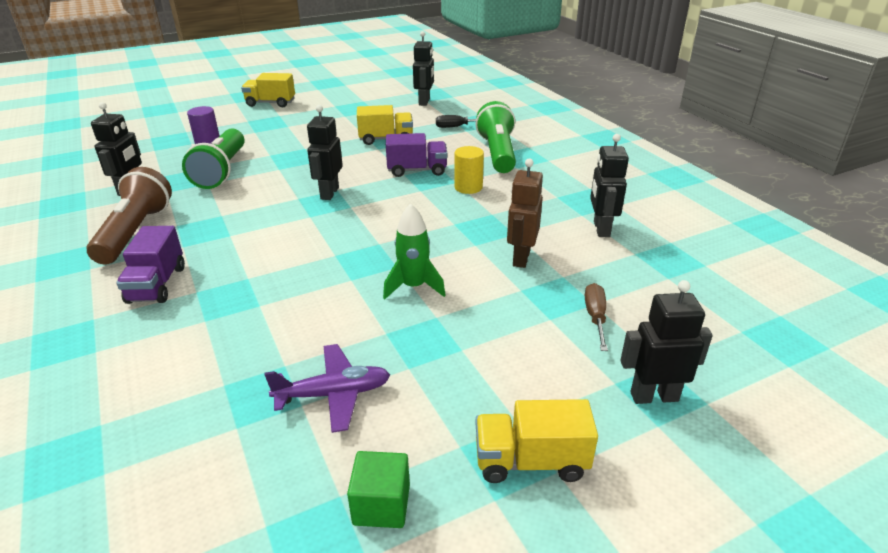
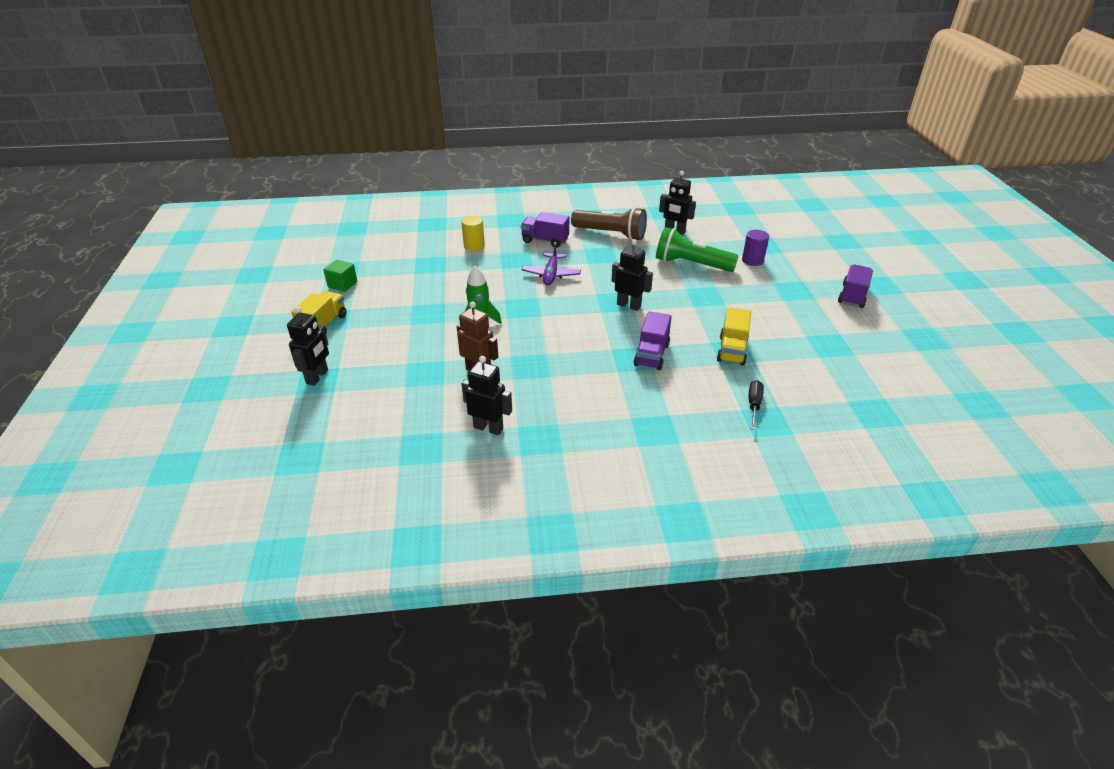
camera: 110 degrees right, 5 degrees up
yellow truck [241,73,295,107] -> purple truck [838,264,873,308]
purple plane [265,344,390,433] -> purple plane moved to [521,242,581,286]
black robot [413,31,434,106] -> none
yellow cylinder [454,146,484,194] -> yellow cylinder moved to [461,216,485,251]
green flashlight [475,101,516,173] -> none
brown screwdriver [585,283,608,351] -> none

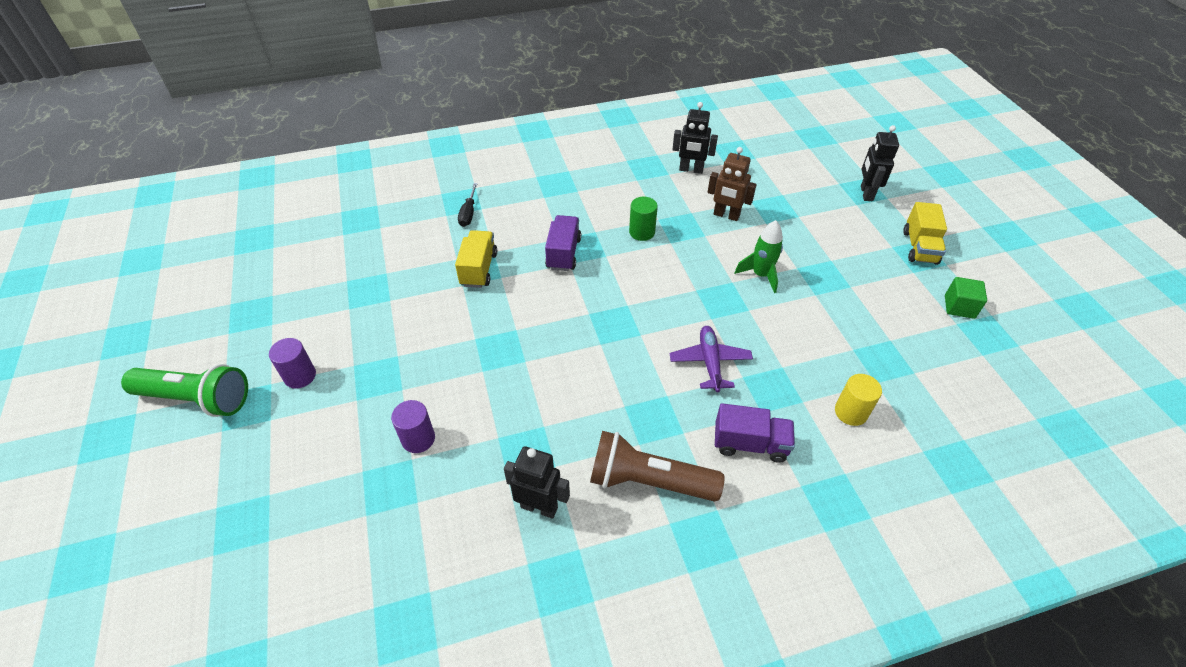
camera: 170 degrees right, 10 degrees up
black robot [611,239,653,311] -> none
green flashlight [656,227,739,272] -> green flashlight moved to [121,364,248,417]
purple truck [838,264,873,308] -> purple cylinder [269,338,316,389]
none -> green cylinder [629,197,658,241]

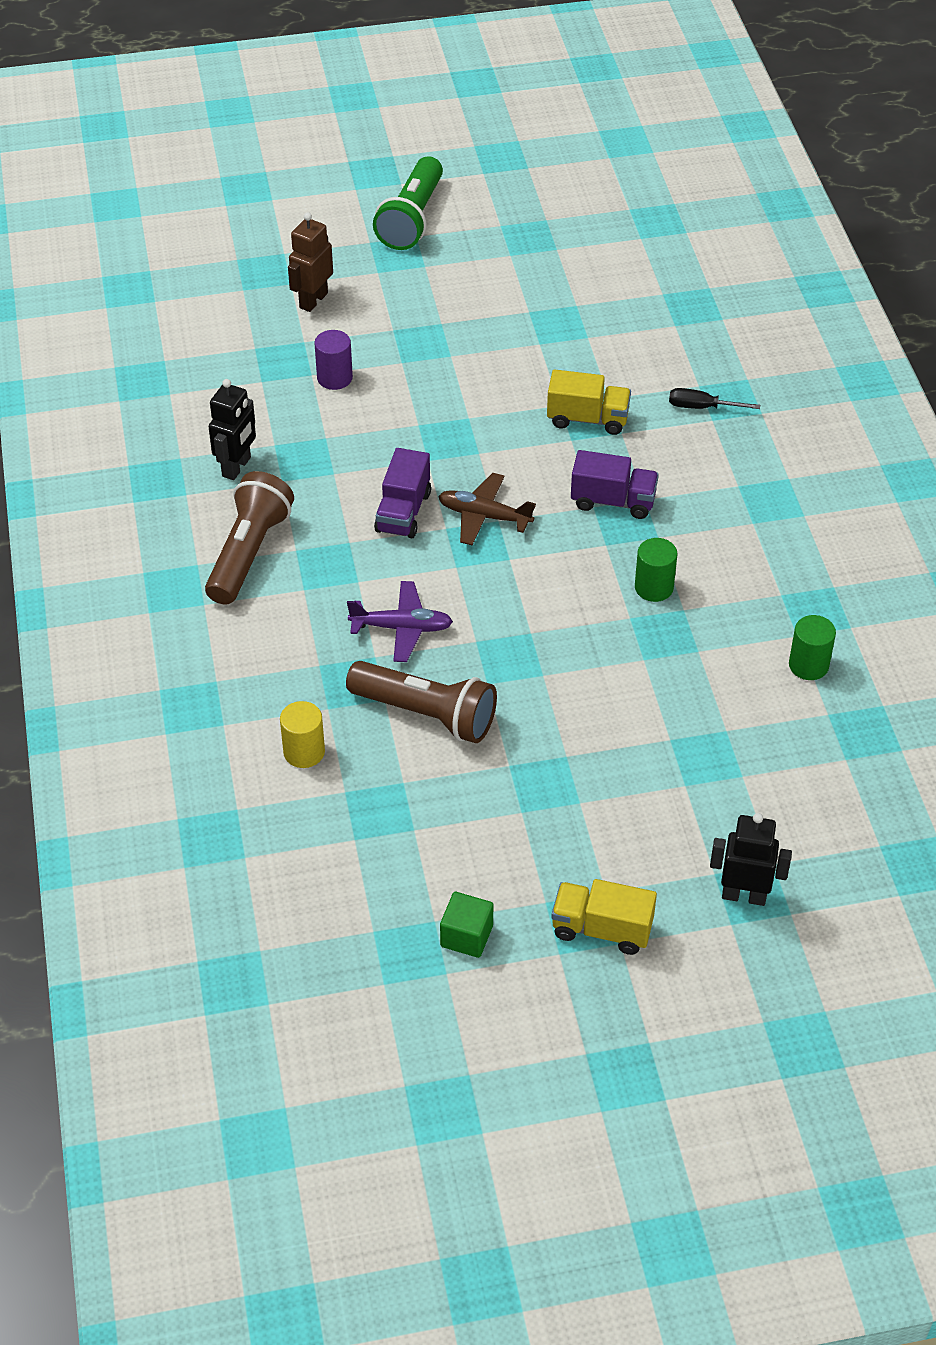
camera: 95 degrees right, 0 degrees up
purple cylinder [269,338,316,389] -> none
black robot [672,102,718,174] -> green cylinder [789,615,836,680]
brown robot [708,147,757,221] -> brown robot moved to [288,212,333,312]
purple truck [715,403,795,463] -> purple truck moved to [374,448,431,538]
green rocket [735,220,783,293] -> none
none -> brown flashlight [346,661,497,743]
none -> brown plane [438,473,536,545]

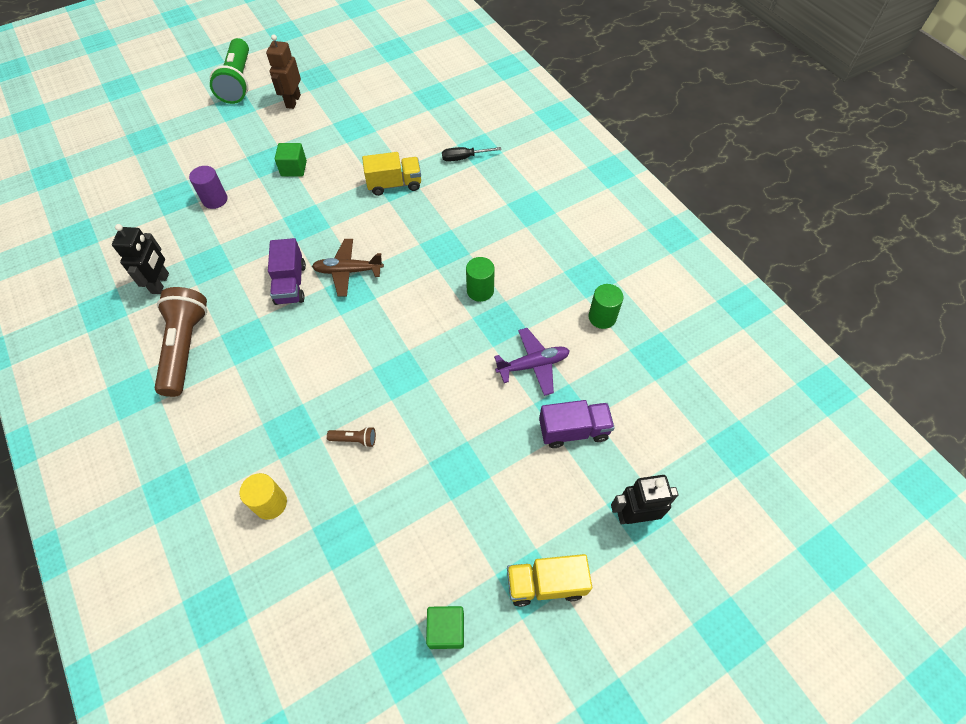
camera: 20 degrees left, 10 degrees up
brown robot [288,212,333,312] -> brown robot moved to [266,34,301,109]
brown flashlight [346,661,497,743] -> brown flashlight [327,427,376,447], size x0.41
purple plane [347,581,453,662] -> purple plane moved to [494,328,570,396]
purple truck [571,450,659,519] -> purple truck moved to [539,400,615,448]
none -> green cube [275,143,307,177]

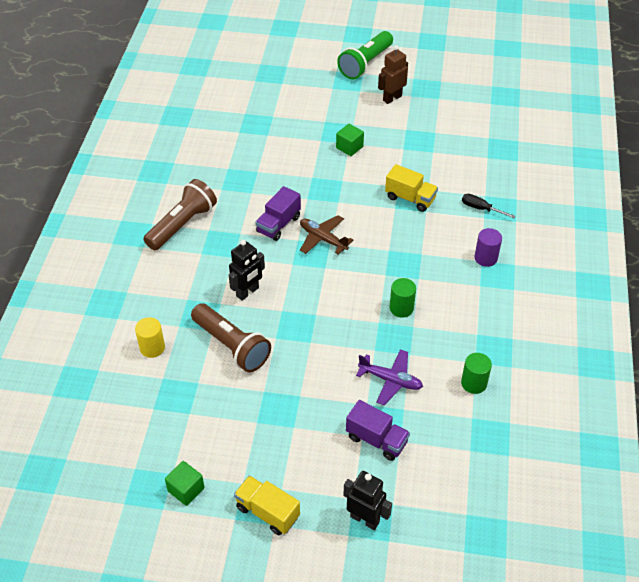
camera: 40 degrees right, 10 degrees down
black robot [112,224,169,294] -> black robot moved to [229,240,265,301]
purple cylinder [189,166,227,209] -> purple cylinder moved to [474,228,502,267]
brown flashlight [327,427,376,447] -> brown flashlight [191,303,271,372], size x2.43

